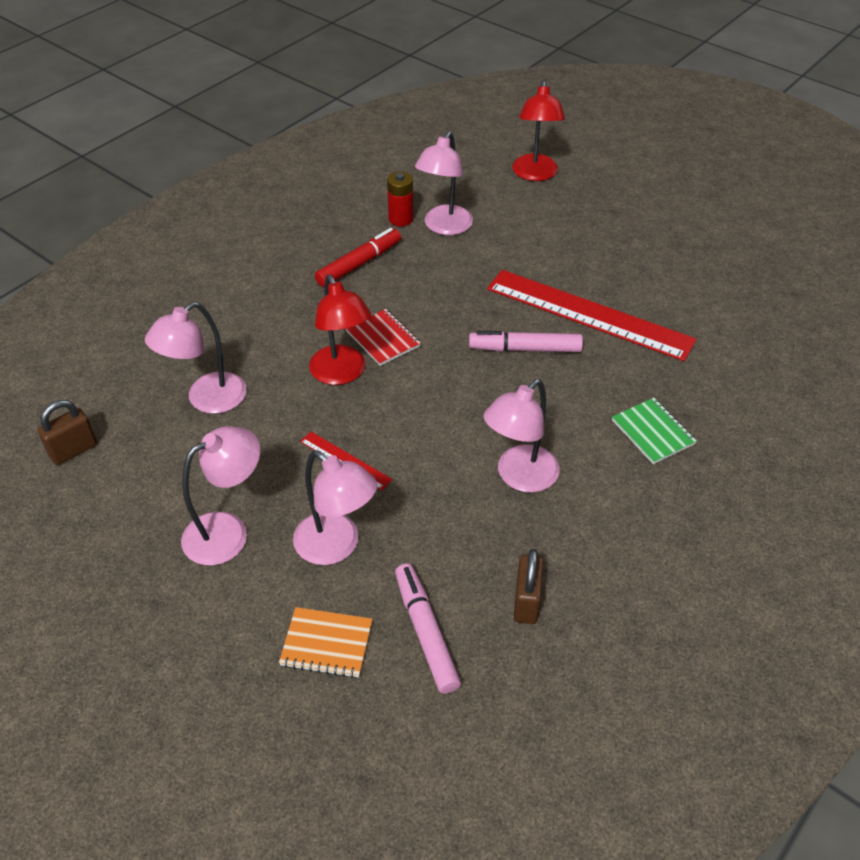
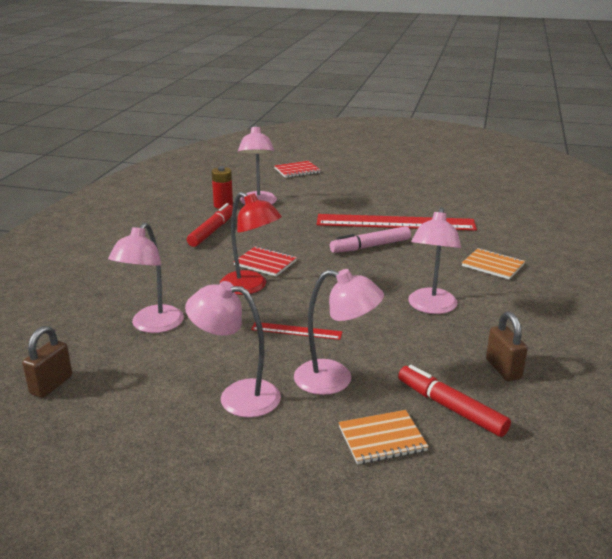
camera: 25 degrees left, 20 degrees down
pink lamp [181,426,260,565] -> pink lamp turned 105 degrees counterclockwise [185,281,281,418]
pink marker [395,563,461,694] -> red marker [398,365,511,437]
red lamp [512,80,565,181] -> red notebook [274,161,320,178]
green notebook [612,398,697,464] -> orange notebook [462,248,525,280]

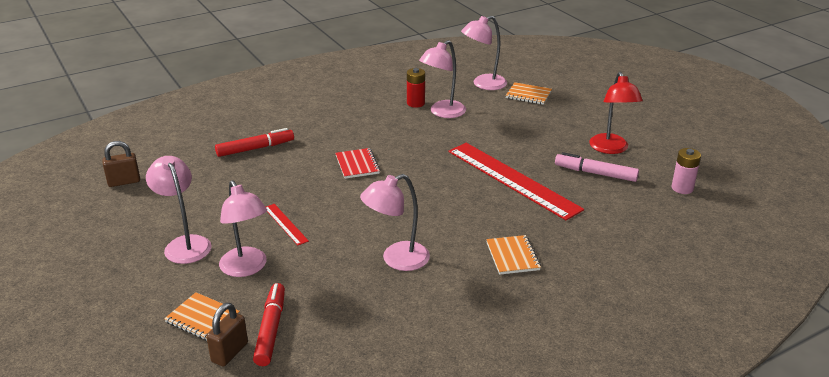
camera: 45 degrees right, 5 degrees up
pink lamp [108,222,184,333] -> pink lamp moved to [461,16,507,90]
red marker [187,203,233,247] -> red marker moved to [215,128,294,157]
red lamp [220,192,282,295] -> red lamp moved to [589,72,643,154]
red notebook [274,161,320,178] -> orange notebook [506,82,552,105]
pink marker [330,226,411,253] -> pink marker moved to [555,152,639,182]
brown padlock [486,311,528,381] -> brown padlock moved to [206,303,248,367]
none -> pink battery [672,148,701,194]

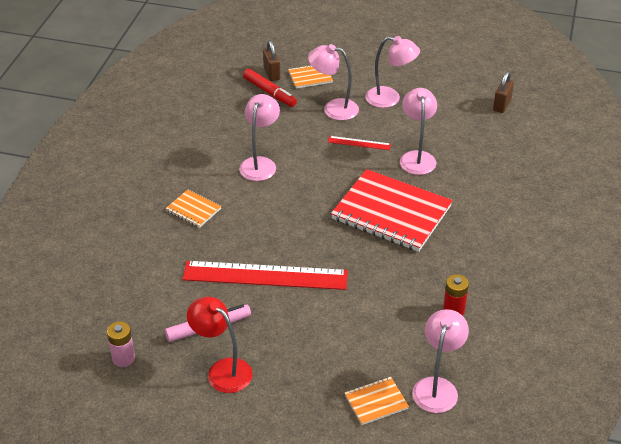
camera: 135 degrees right, 10 degrees up
red marker [215,128,294,157] -> none
red notebook [335,148,380,179] -> red notebook [331,169,453,252], size x2.21
pink lamp [419,40,466,118] -> pink lamp moved to [400,88,437,175]

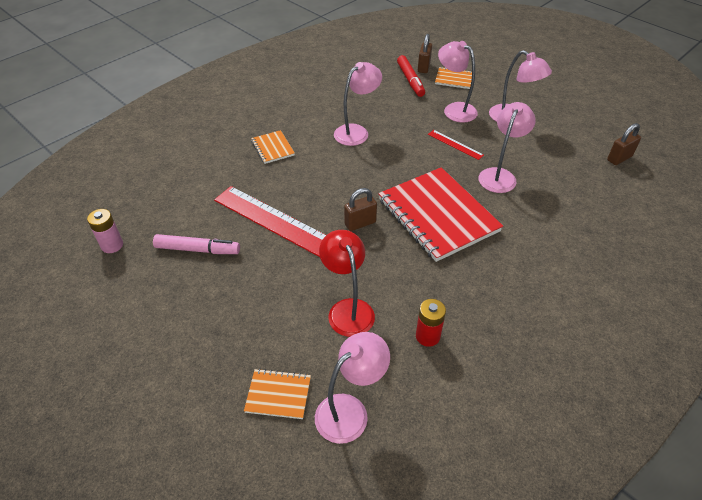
camera: 30 degrees right, 5 degrees up
red lamp [187,297,253,393] -> red lamp moved to [319,230,375,337]
none -> brown padlock [344,188,377,231]

